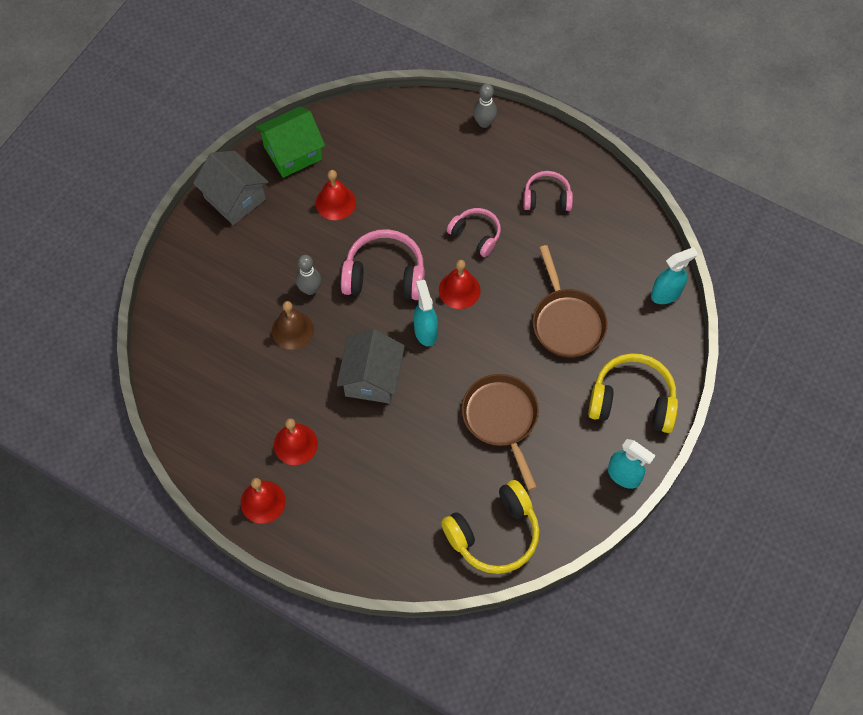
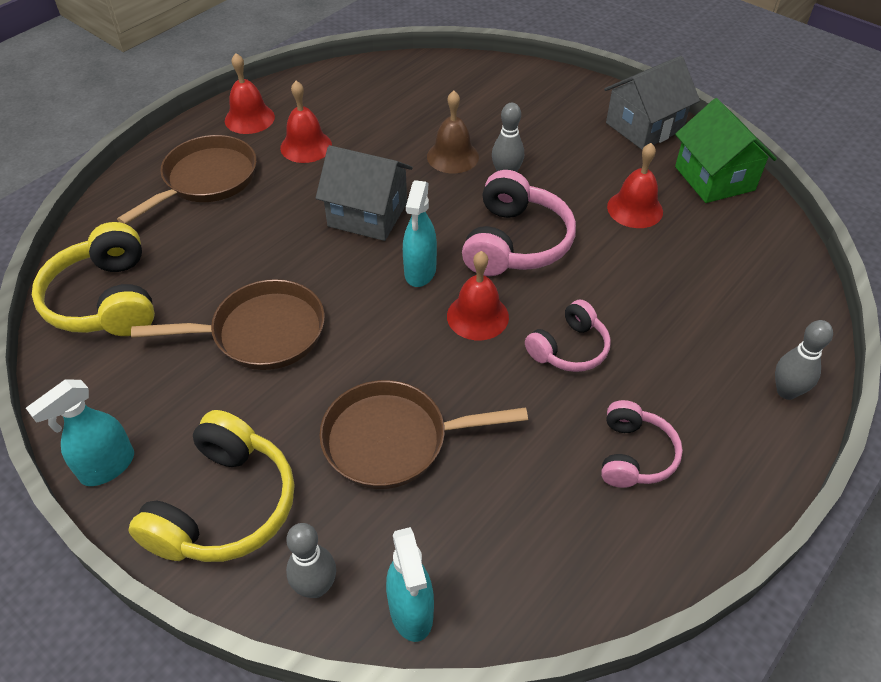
camera: 100 degrees right, 15 degrees down
turquoise spray bottle [414,280,438,346] -> turquoise spray bottle turned 105 degrees clockwise [403,180,437,287]
none -> brown pan [117,135,257,224]
none -> grey bowling pin [286,523,336,598]

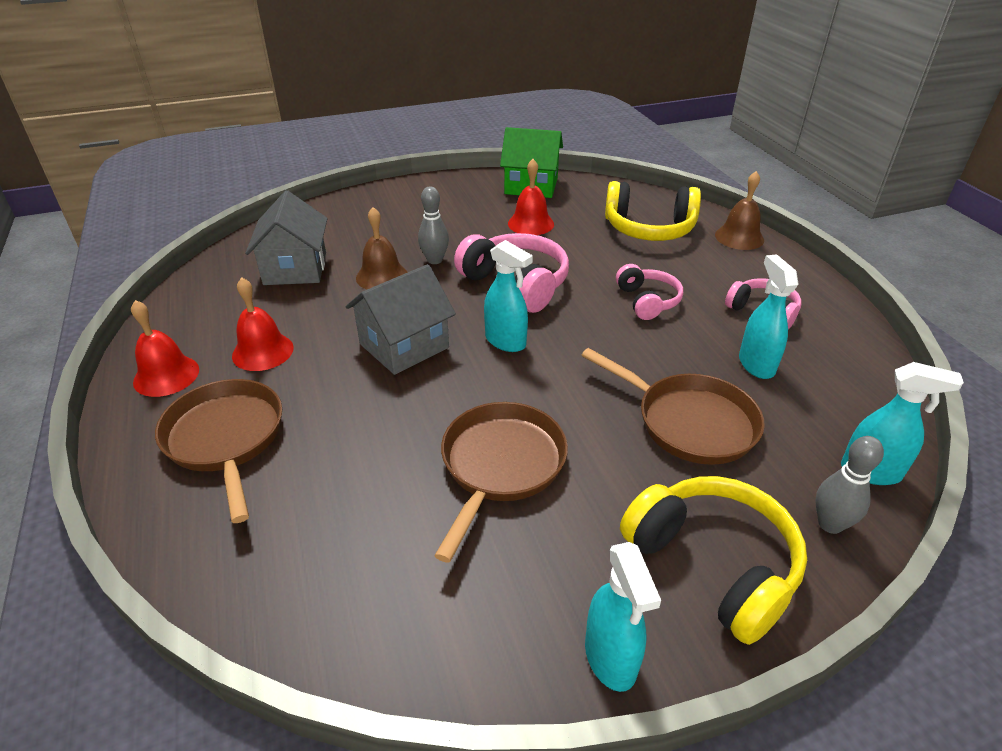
camera: 60 degrees left, 10 degrees down
yellow headphones [32,222,155,336] -> yellow headphones moved to [605,181,701,241]
brown pan [319,380,528,489] -> brown pan turned 75 degrees counterclockwise [581,348,765,465]
red bell [447,251,509,340] -> none
grey house [604,56,700,150] -> grey house moved to [245,190,328,285]
grey bowling pin [775,320,833,400] -> brown bell [715,171,764,250]
none -> turquoise spray bottle [739,254,798,379]

